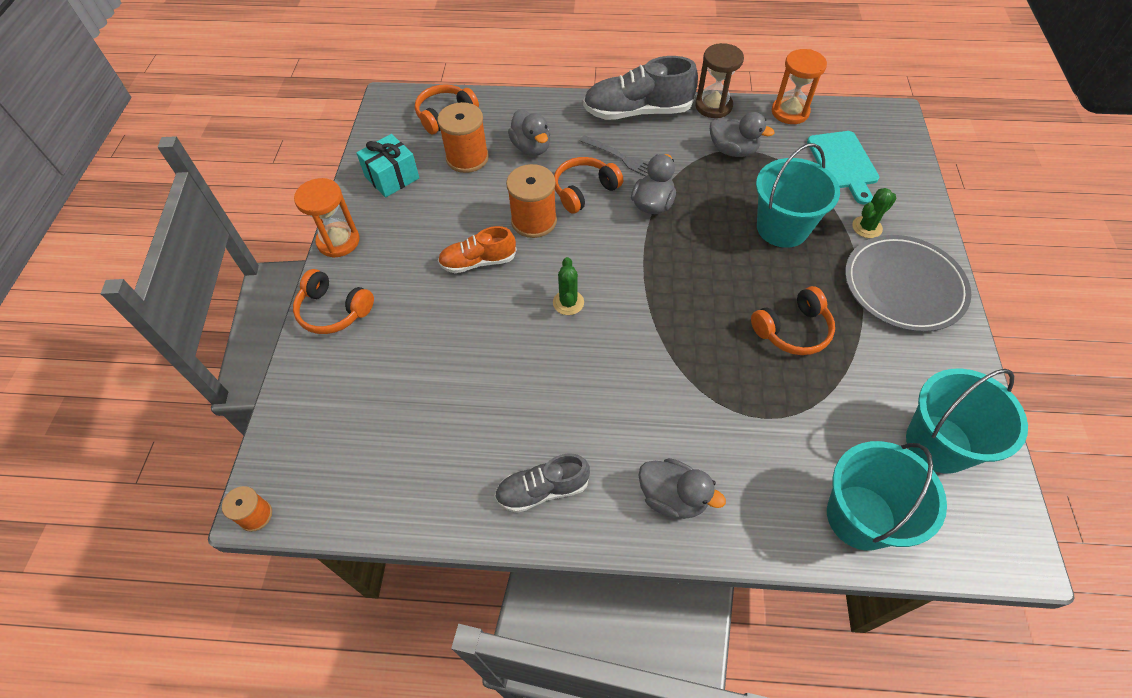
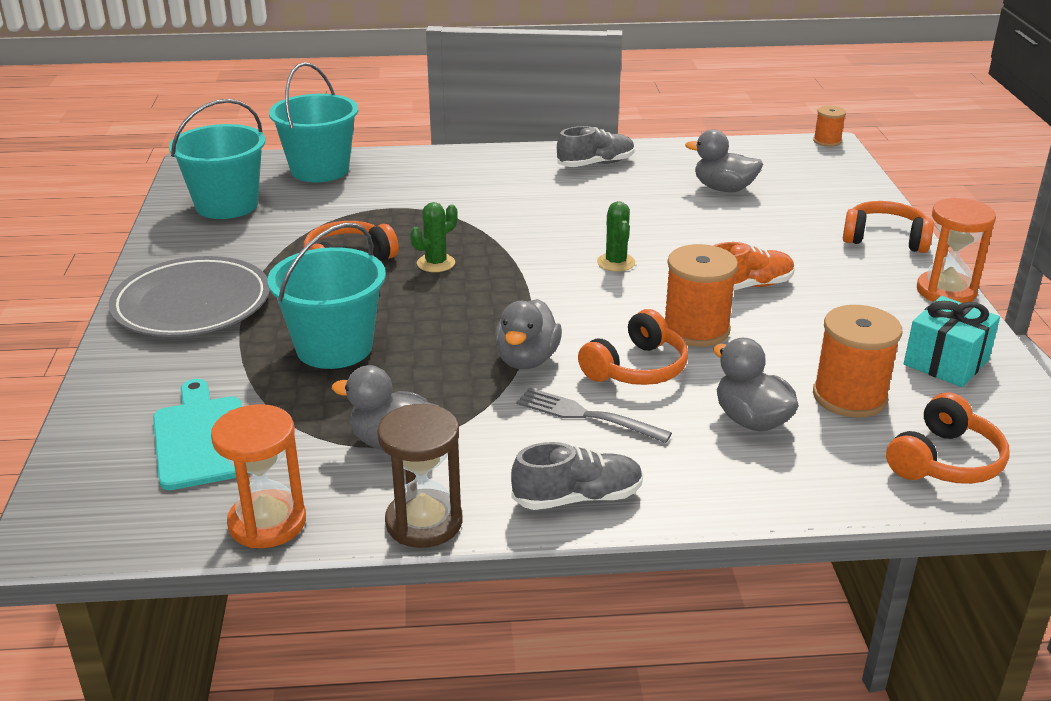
camera: 170 degrees right, 25 degrees down
grey shoe [583,56,698,120] -> grey shoe [511,442,643,510], size x0.60
grey duck [638,458,726,519] -> grey duck moved to [685,129,763,192]
green cactus [852,188,897,238] -> green cactus moved to [410,202,458,272]

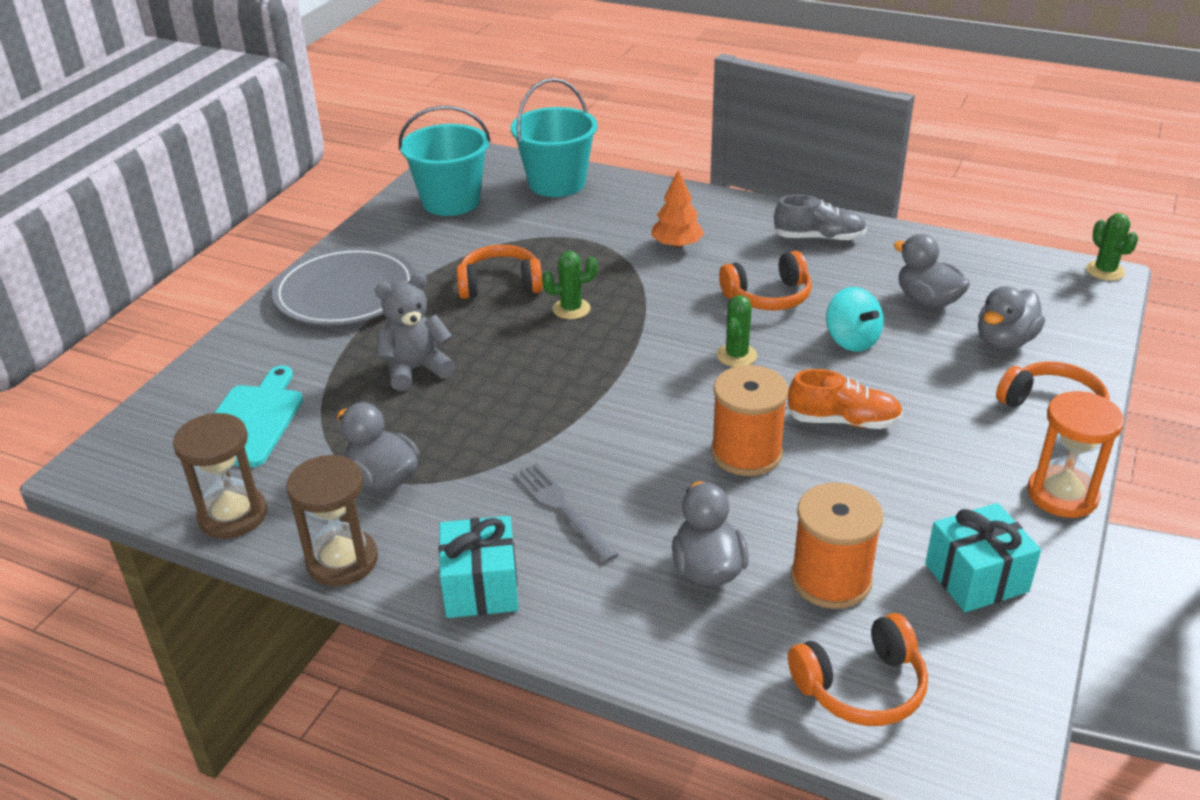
camera: 30 degrees right, 5 degrees up
orange hourglass [211,404,306,548] -> brown hourglass [173,413,267,539]
turquoise bucket [267,223,386,369] -> grey teddy bear [375,273,455,391]
grey duck [495,299,562,369] -> grey duck moved to [978,286,1045,349]
grey shoe [511,442,643,510] -> turquoise gift [439,516,519,618]
orange headphones [578,309,688,385] -> orange headphones moved to [719,251,812,310]
orange spool [813,106,846,147] -> green cactus [1086,213,1138,281]
none -> orange tree [651,169,704,248]
none -> turquoise spinning top [826,287,884,352]

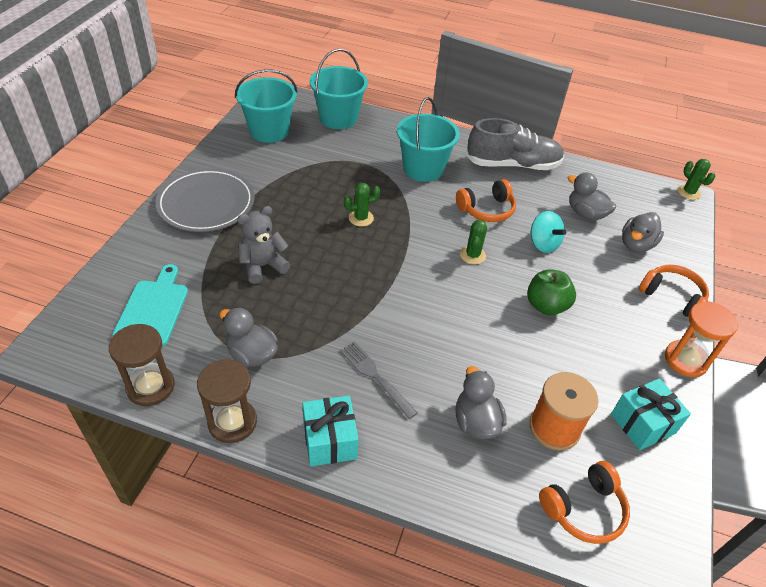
camera: 10 degrees left, 10 degrees up
orange headphones [456,245,543,299] -> none
orange tree [651,169,704,248] -> turquoise bucket [397,97,460,182]
orange spool [711,365,789,476] -> none
grey shoe [773,195,867,241] -> grey shoe [466,118,564,170], size x1.66
orange shoe [787,369,903,429] -> green apple [527,269,576,315]

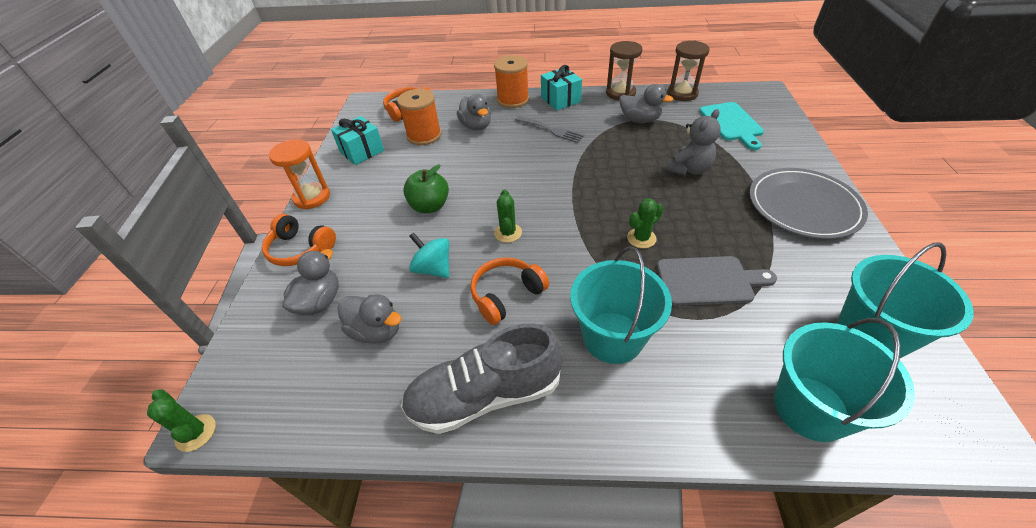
camera: 170 degrees right, 0 degrees up
none -> orange spool [494,55,529,108]
none -> grey cutting board [657,256,777,306]

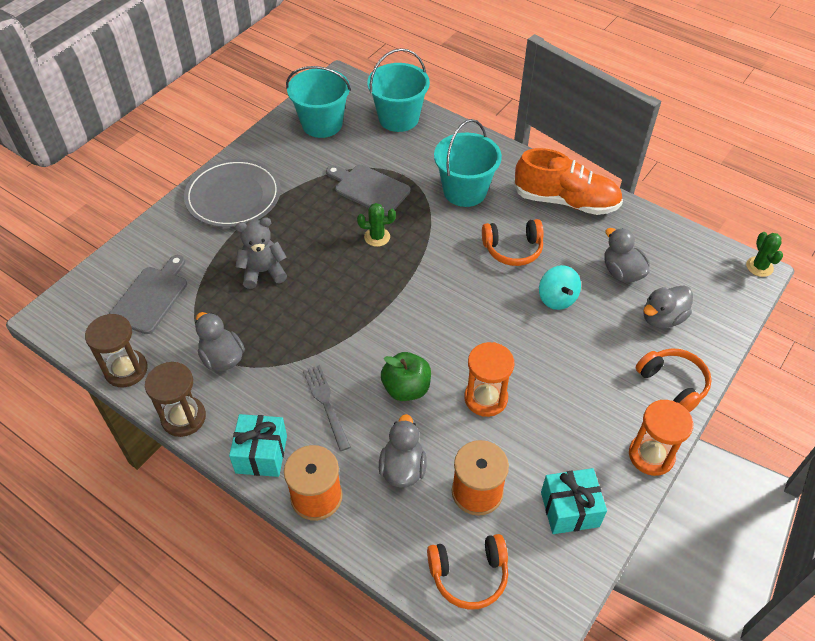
camera: 150 degrees left, 5 degrees up
grey shoe [401,323,563,434] -> orange shoe [514,148,623,215]
green apple [403,165,449,213] -> green apple moved to [381,352,431,401]
green cactus [494,189,522,243] -> none
turquoise cutting board [699,102,764,150] -> grey cutting board [109,255,187,334]
none -> orange hourglass [464,342,514,417]

